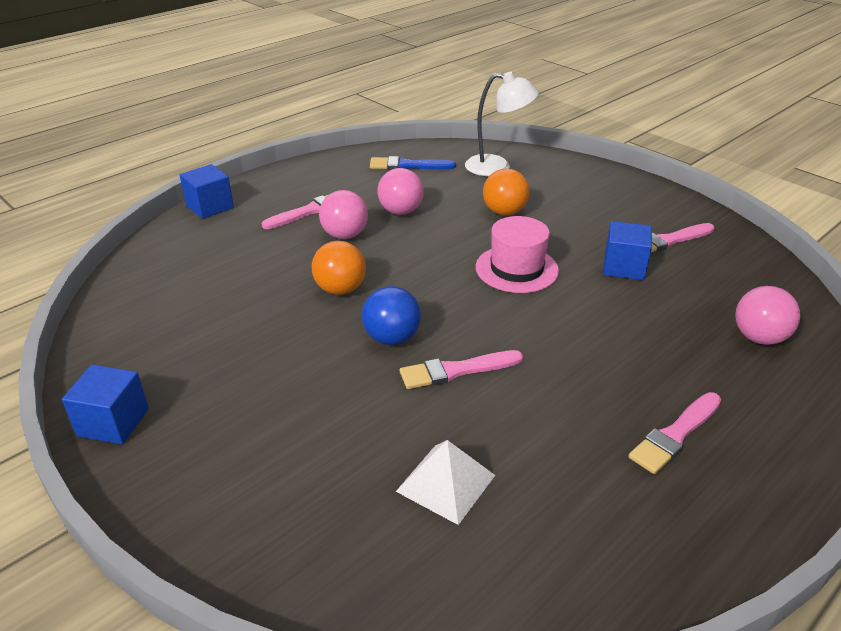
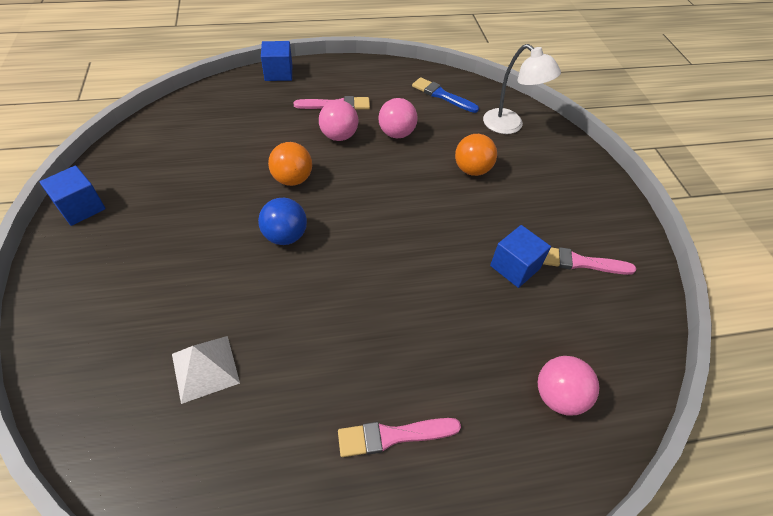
camera: 30 degrees right, 15 degrees up
pink brush [400,350,523,389] -> none
pink hat [476,216,559,293] -> none

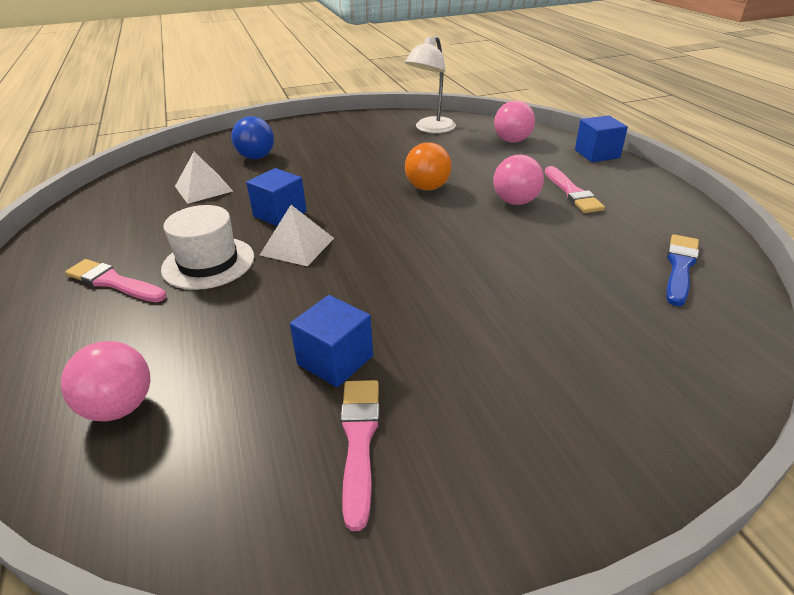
camera: 85 degrees right, 15 degrees down
blue cube [40,165,106,226] -> blue cube moved to [246,168,307,226]
blue ball [258,198,307,245] -> blue ball moved to [231,116,274,159]
pink brush [338,418,461,457] -> pink brush turned 45 degrees counterclockwise [65,259,166,302]
pink ball [379,98,418,138] -> pink ball moved to [494,101,535,143]
orange ball [455,134,497,176] -> none
white lamp [483,44,561,134] -> white lamp moved to [405,36,456,133]
none -> white hat [161,205,254,290]
none -> white pyramid [260,205,334,266]

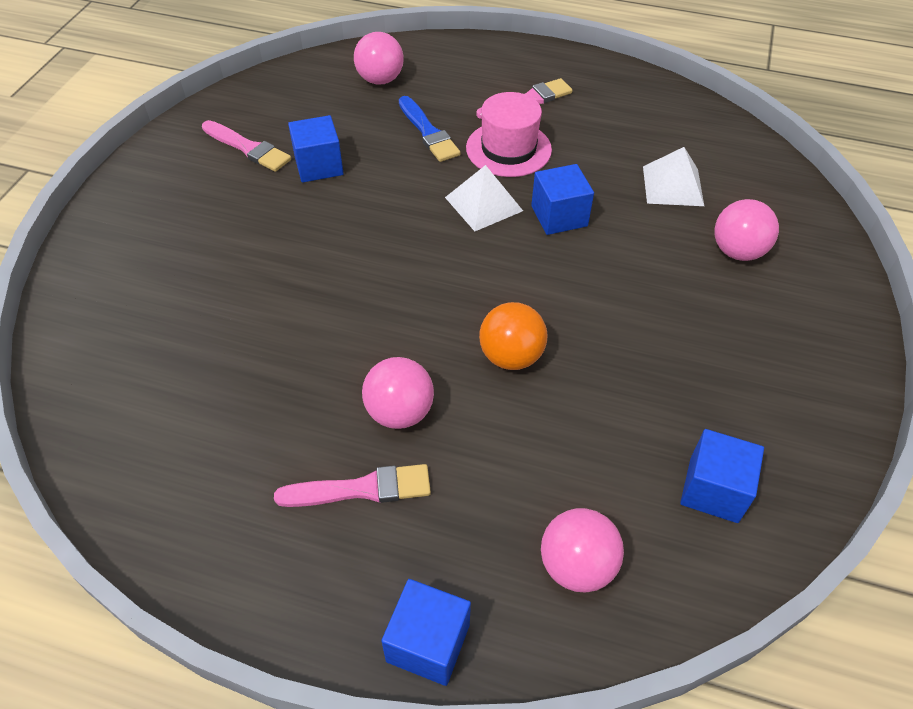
camera: 125 degrees right, 15 degrees up
white hat [161,205,254,290] -> pink hat [466,92,552,177]
blue ball [231,116,274,159] -> pink ball [715,199,779,261]
white lamp [405,36,456,133] -> blue cube [680,429,764,523]
pink brush [545,166,605,213] -> pink brush turned 150 degrees clockwise [274,464,431,507]
blue brush [666,234,699,306] -> blue brush moved to [399,96,460,162]

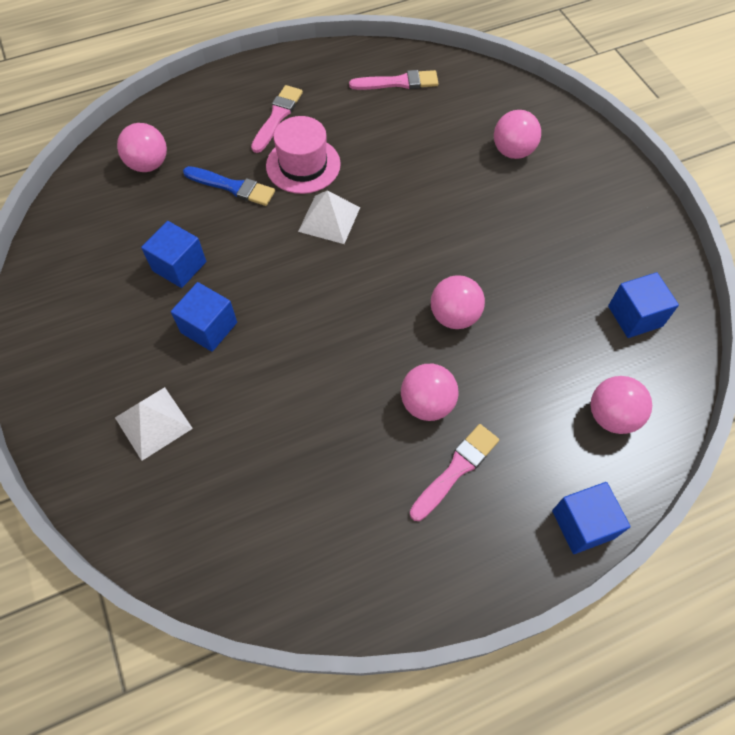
camera: 40 degrees left, 10 degrees up
pink brush [202,120,291,172] -> pink brush moved to [349,70,439,90]
orange ball [479,302,548,370] -> pink ball [431,275,485,329]
blue cube [531,164,594,235] -> blue cube moved to [171,282,237,352]
white pyramid [643,147,704,206] -> white pyramid moved to [115,387,193,461]

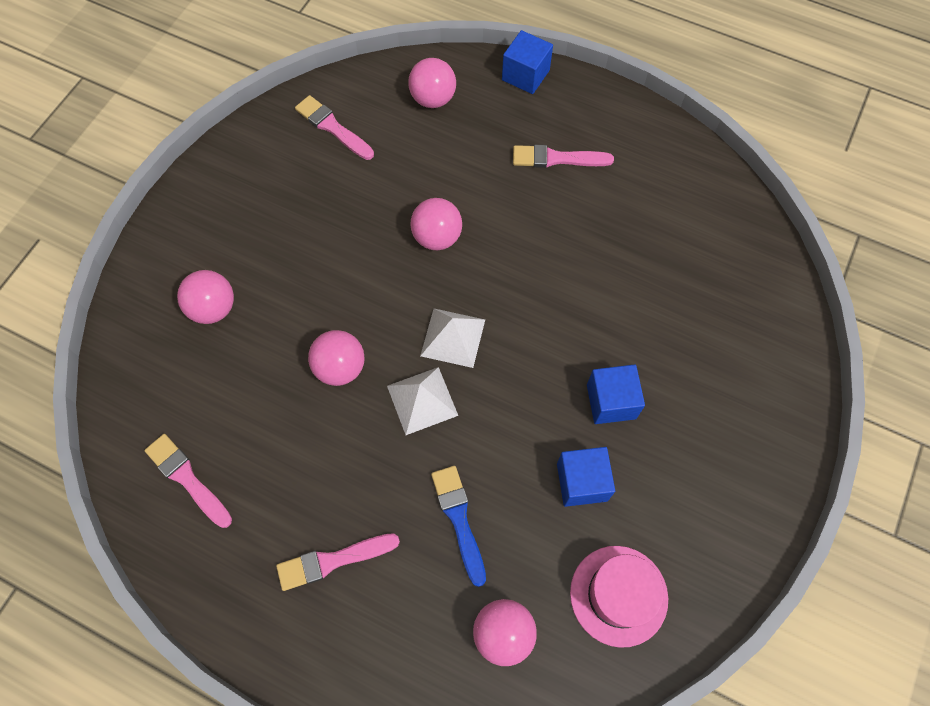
camera: 130 degrees left, 5 degrees up
white pyramid [115,387,193,461] -> white pyramid moved to [420,309,485,368]
pink hat [266,116,341,194] -> pink hat moved to [570,546,668,648]
pink ball [401,364,459,421] -> pink ball moved to [308,330,365,386]
blue cube [608,272,679,338] -> pink brush [295,95,374,160]

